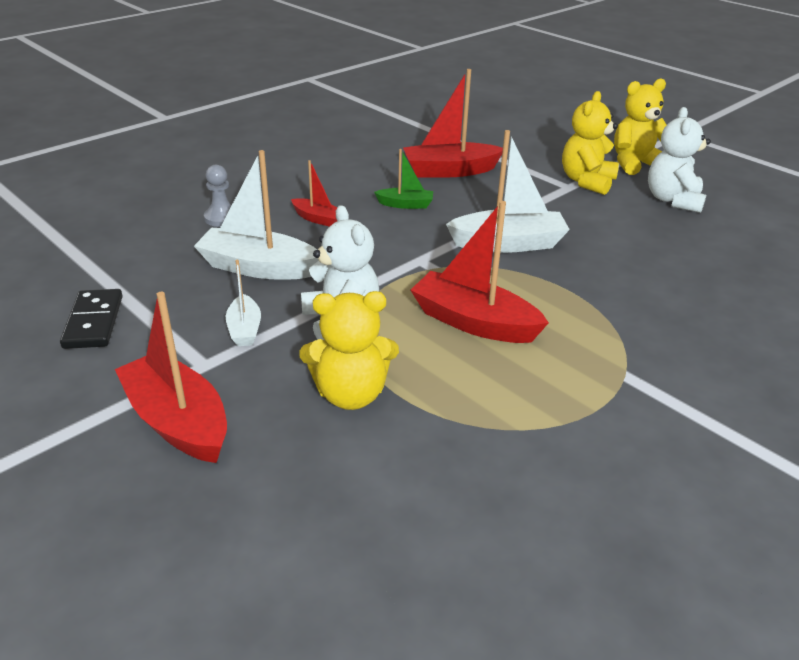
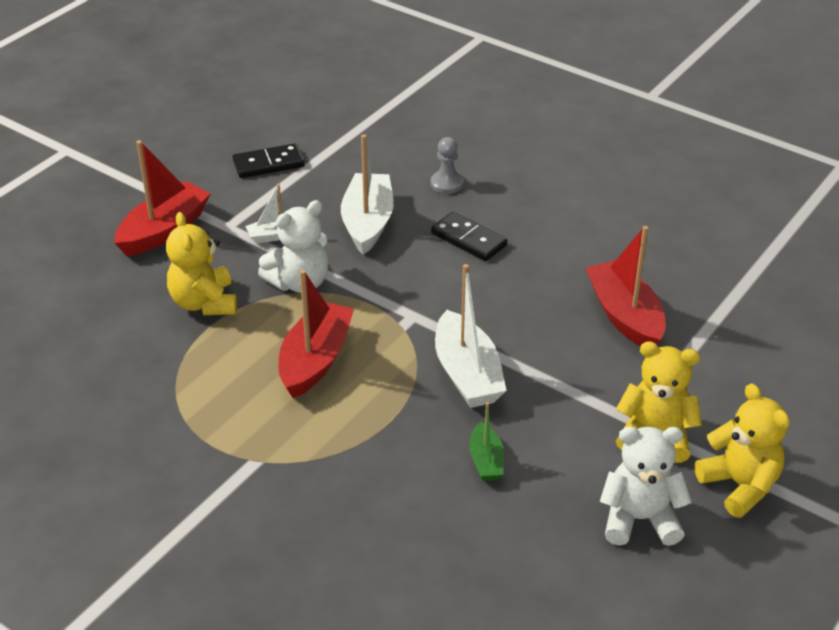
camera: 80 degrees right, 5 degrees up
red boat [291,160,337,227] -> black domino [431,212,508,261]
green boat [374,149,433,209] -> green boat moved to [469,402,504,481]

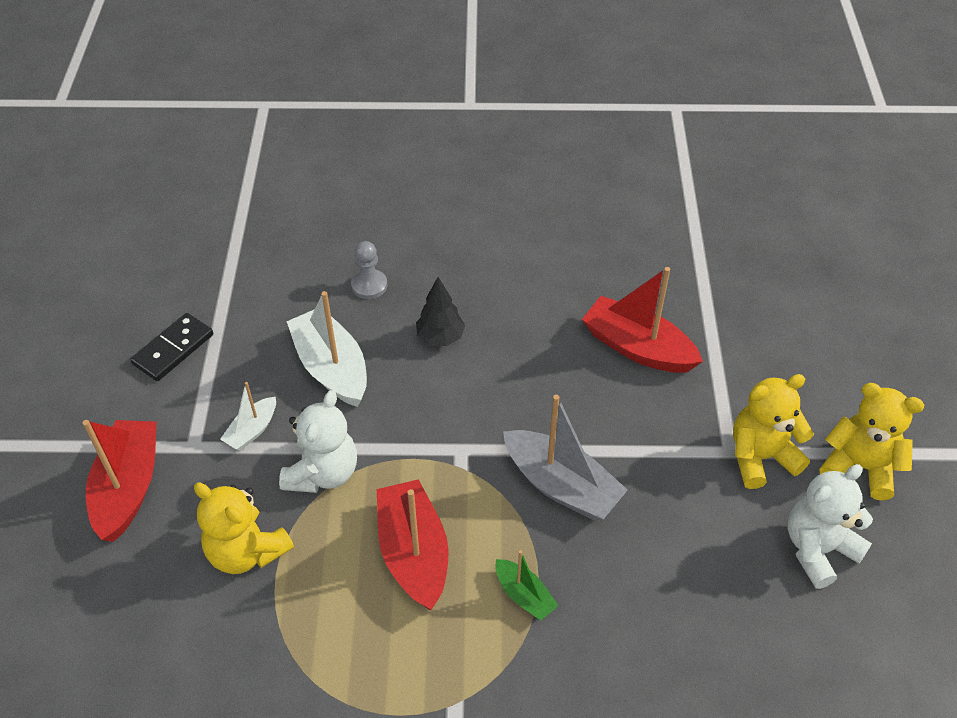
camera: 35 degrees left, 10 degrees up
black domino [431,212,508,261] -> black tree [416,277,465,346]
white boat [435,264,507,408] -> grey boat [503,395,628,521]
green boat [469,402,504,481] -> green boat moved to [496,550,559,621]

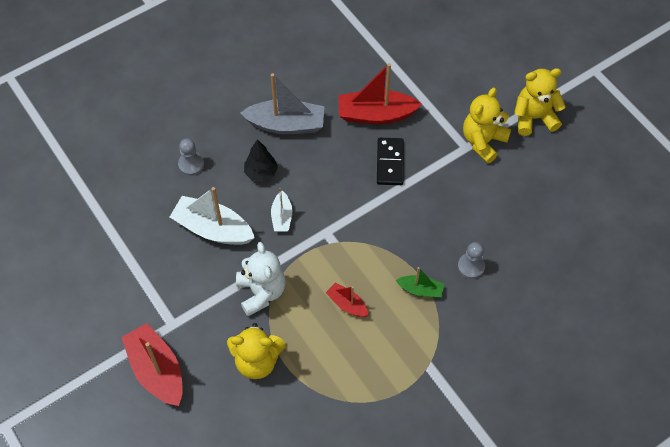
camera: 35 degrees left, 10 degrees up
black domino [130,313,213,381] -> black domino moved to [377,138,404,185]
white boat [220,382,276,451] -> white boat moved to [271,188,292,232]
red boat [377,479,448,610] -> red boat [326,283,368,317], size x0.53
grey boat [503,395,628,521] -> grey boat moved to [240,73,325,134]
white teddy bear [788,464,873,589] -> none
none -> grey pawn [458,242,485,279]

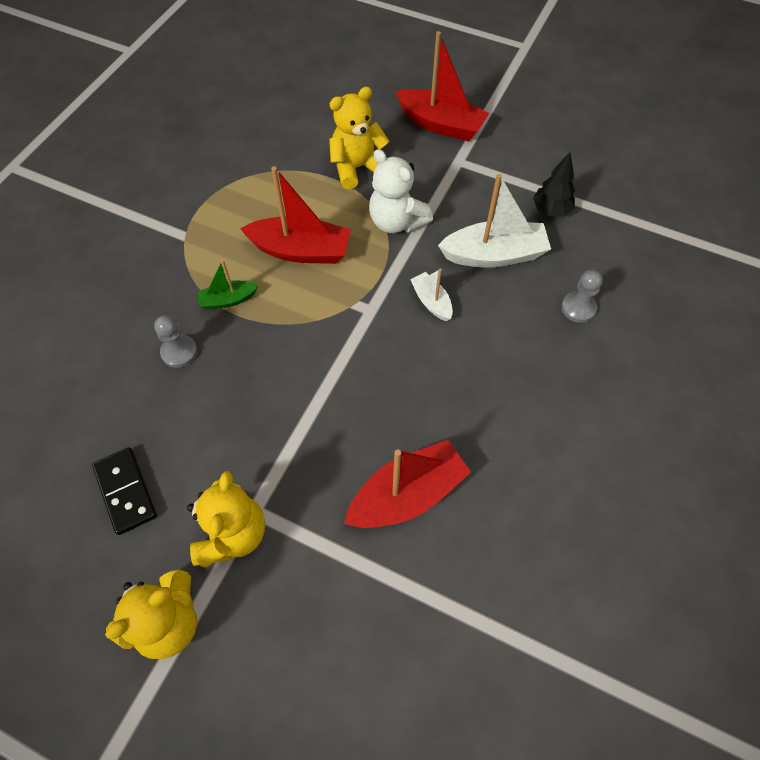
camera: 150 degrees right, 0 degrees up
grey boat [240,73,325,134] -> none
black tree [244,139,278,182] -> black tree moved to [533,152,575,216]
red boat [326,283,368,317] -> red boat [240,166,351,264], size x1.87
black domino [377,138,404,185] -> black domino moved to [92,447,157,535]

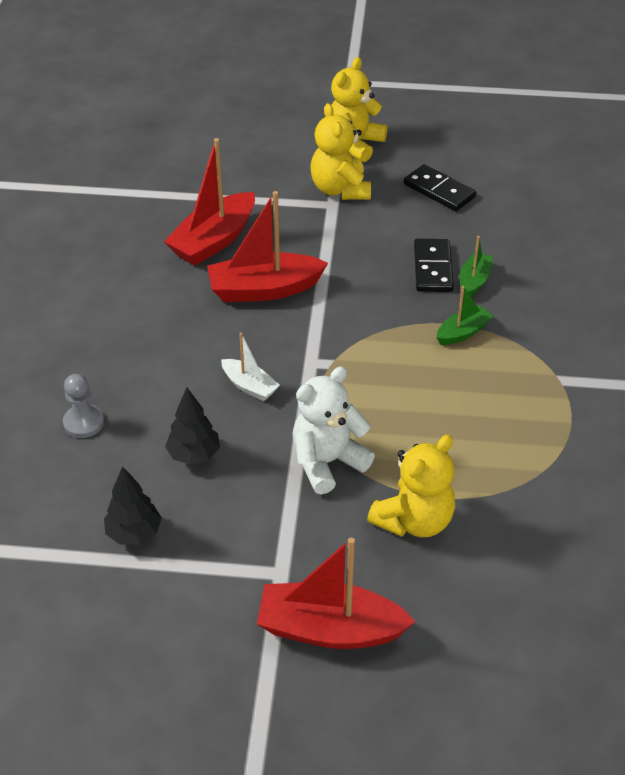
camera: 160 degrees right, 15 degrees down
grey pawn [154,315,197,368] -> green boat [459,236,493,296]
red boat [240,166,351,264] -> red boat moved to [207,191,328,302]
white teddy bear [369,149,433,233] -> white teddy bear turned 60 degrees counterclockwise [293,367,375,495]
white boat [438,174,551,268] -> black tree [165,387,220,465]
none -> black domino [414,239,454,292]

